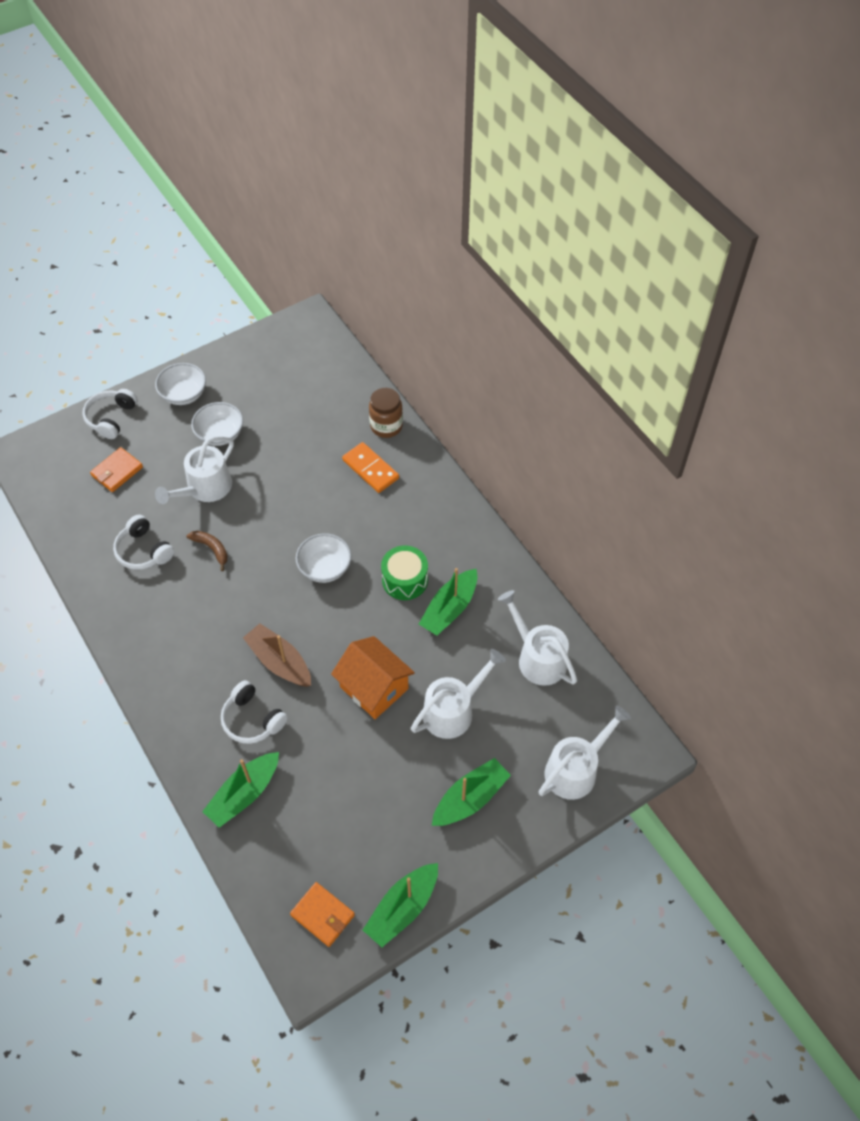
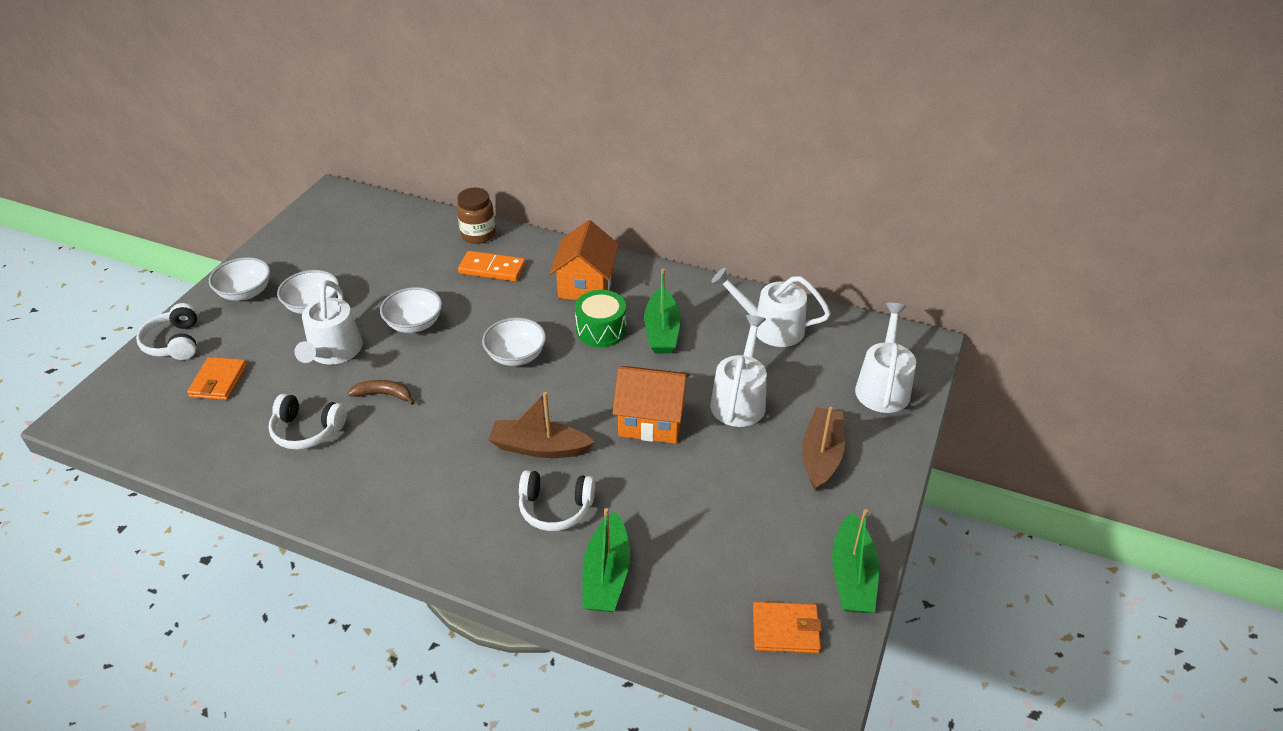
camera: 35 degrees left, 15 degrees down
green boat [432,758,511,826] -> brown boat [802,407,845,491]
none -> white bowl [380,287,442,333]
none -> orange house [550,220,619,300]

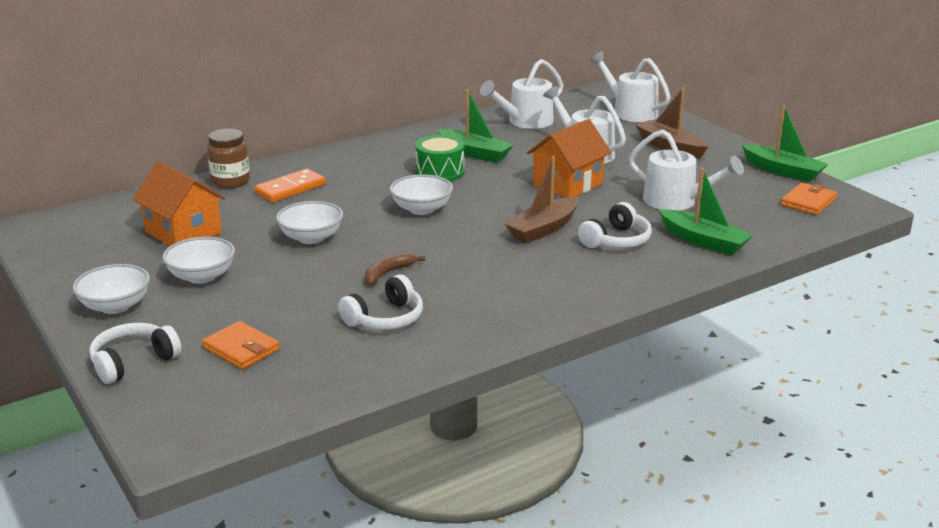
camera: 55 degrees left, 15 degrees down
white headphones [136,303,197,360] -> white headphones turned 120 degrees clockwise [89,323,182,384]
white watering can [295,280,363,365] -> white watering can moved to [629,130,744,211]
orange house [550,220,619,300] -> orange house moved to [133,162,226,246]

